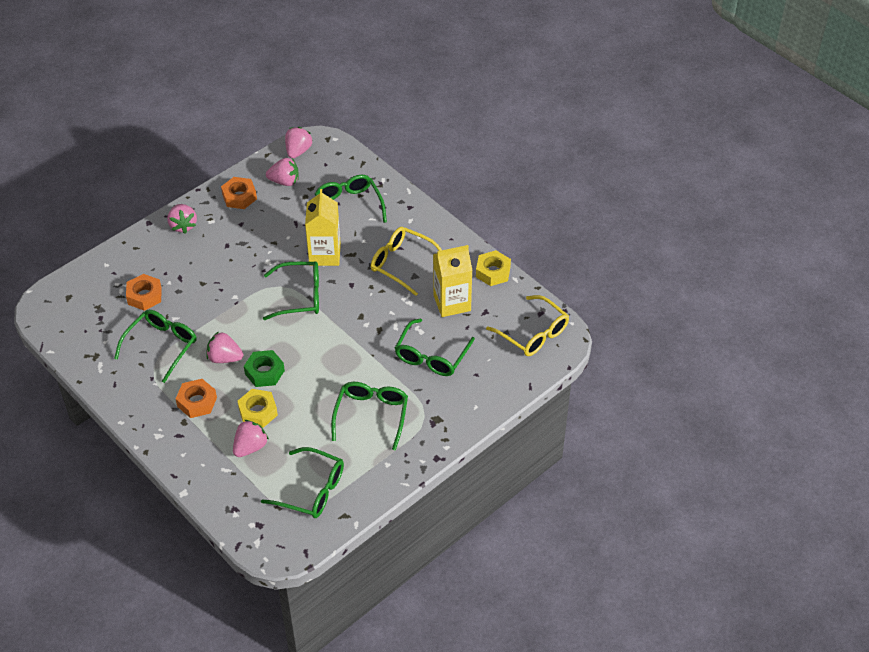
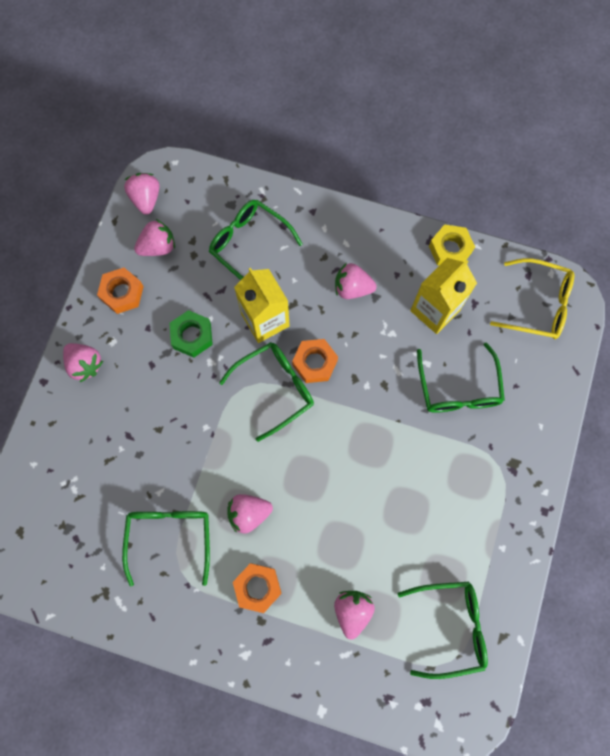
camera: 30 degrees left, 25 degrees up
orange nut [126,274,162,311] -> orange nut moved to [292,339,338,383]
yellow nut [237,389,278,428] -> none
green nut [244,350,285,387] -> green nut moved to [169,310,213,357]
green glasses [331,382,408,451] -> none
yellow glasses [371,227,442,296] -> pink strawberry [335,263,377,299]

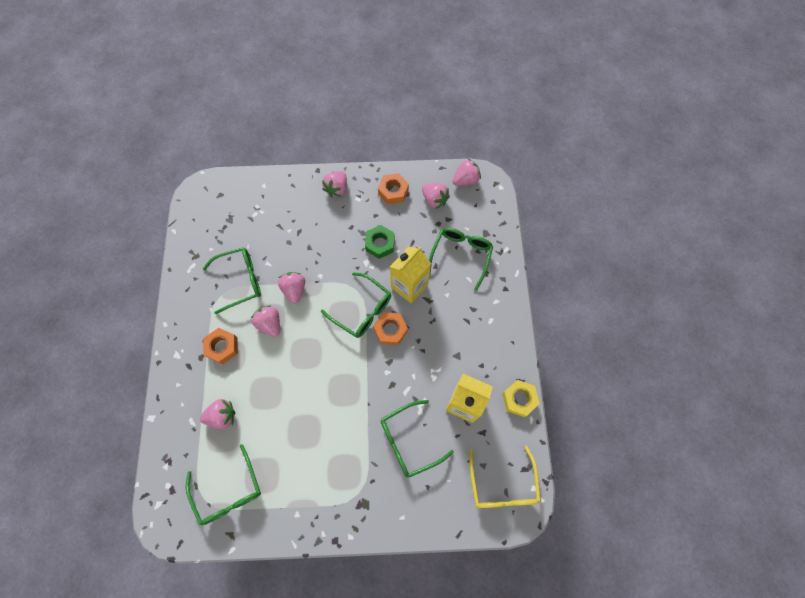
camera: 70 degrees right, 5 degrees down
pink strawberry [335,263,377,299] -> pink strawberry moved to [278,272,305,304]

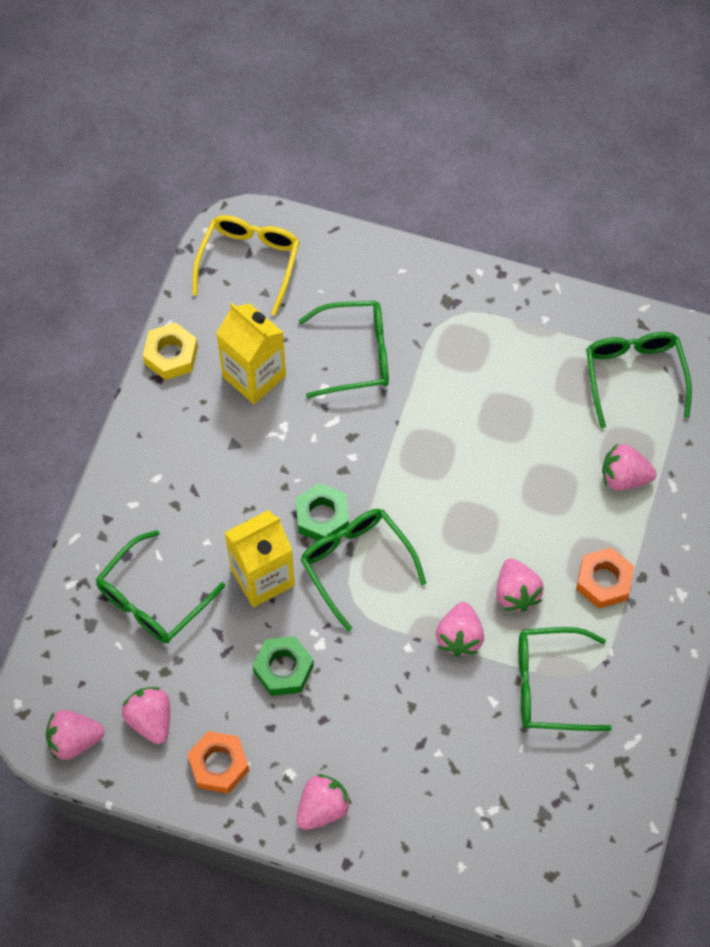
camera: 160 degrees left, 5 degrees down
orange nut [373,312,408,345] -> green nut [295,483,349,541]

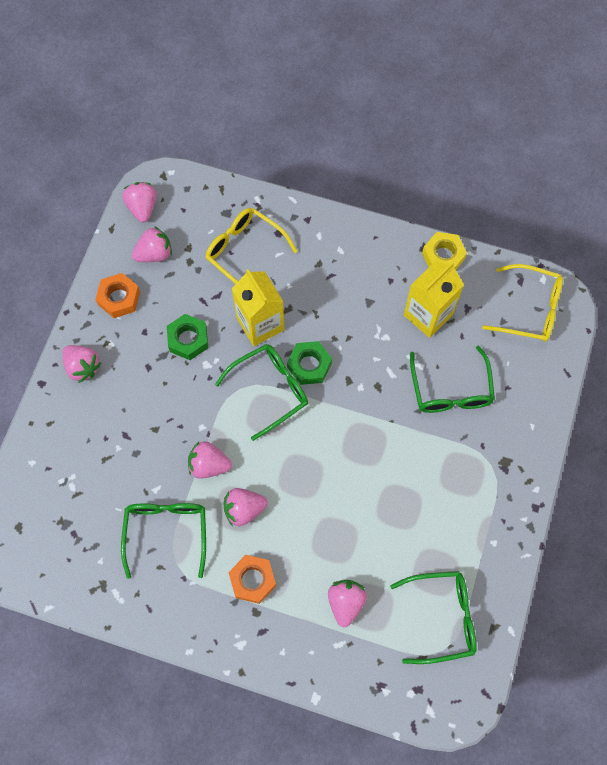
camera: 90 degrees right, 5 degrees up
green glasses [96,530,225,643] -> yellow glasses [205,208,298,284]

